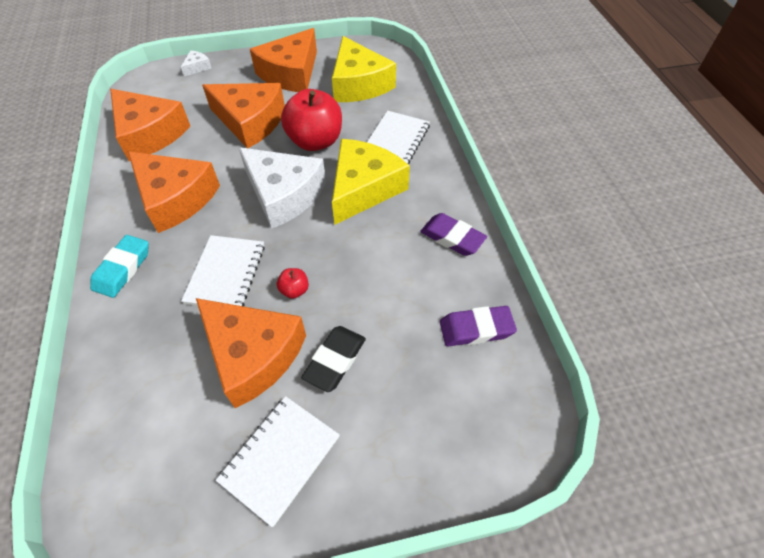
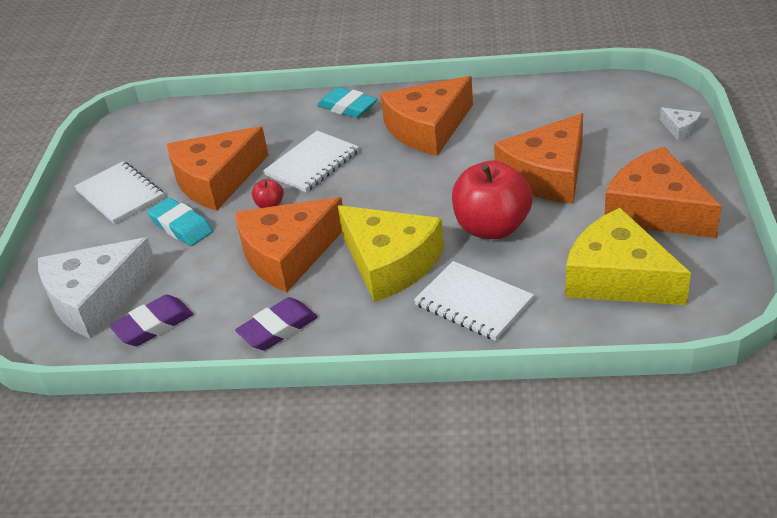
camera: 110 degrees right, 15 degrees down
orange cheese [110,89,190,161] -> orange cheese moved to [235,197,343,292]
white notebook [181,235,265,306] -> white notebook turned 75 degrees counterclockwise [263,131,359,192]
white cheese [239,147,326,229] -> white cheese moved to [38,238,157,339]
black eraser [301,326,366,392] -> turquoise eraser [147,198,213,246]
yellow cheese [332,36,396,102] -> yellow cheese turned 45 degrees clockwise [566,208,691,305]
purple eraser [440,306,517,346] -> purple eraser turned 45 degrees clockwise [109,295,193,346]

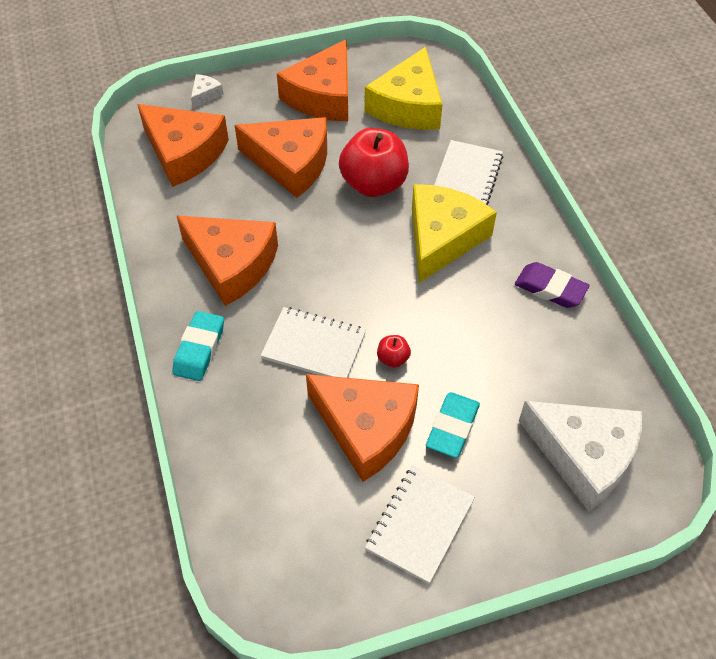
camera: 115 degrees left, 15 degrees up
purple eraser [109,295,193,346] -> none
orange cheese [235,197,343,292] -> orange cheese moved to [137,104,229,187]

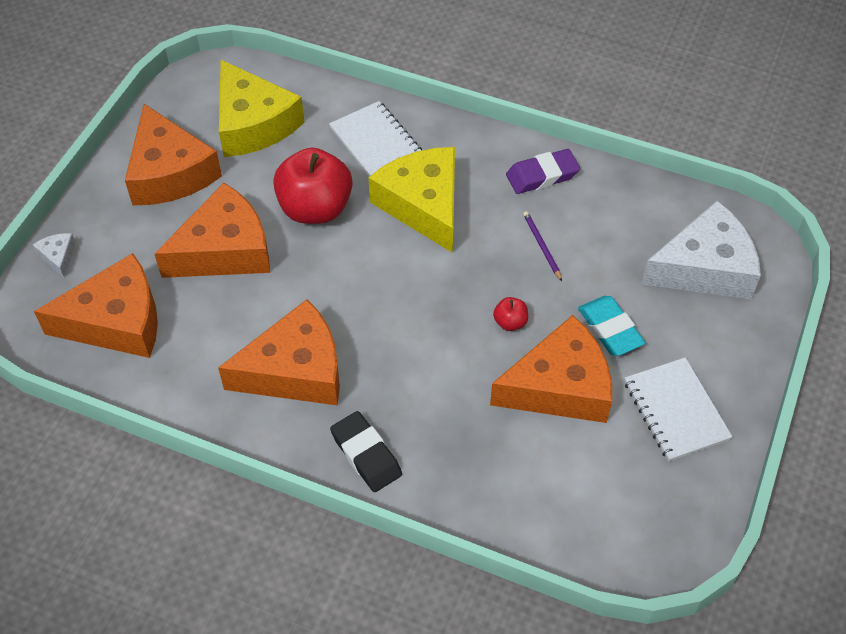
camera: 50 degrees left, 0 degrees up
turquoise eraser [172,311,224,381] -> black eraser [330,411,402,492]
white notebook [261,307,366,378] -> none
none -> purple pencil [523,211,562,281]

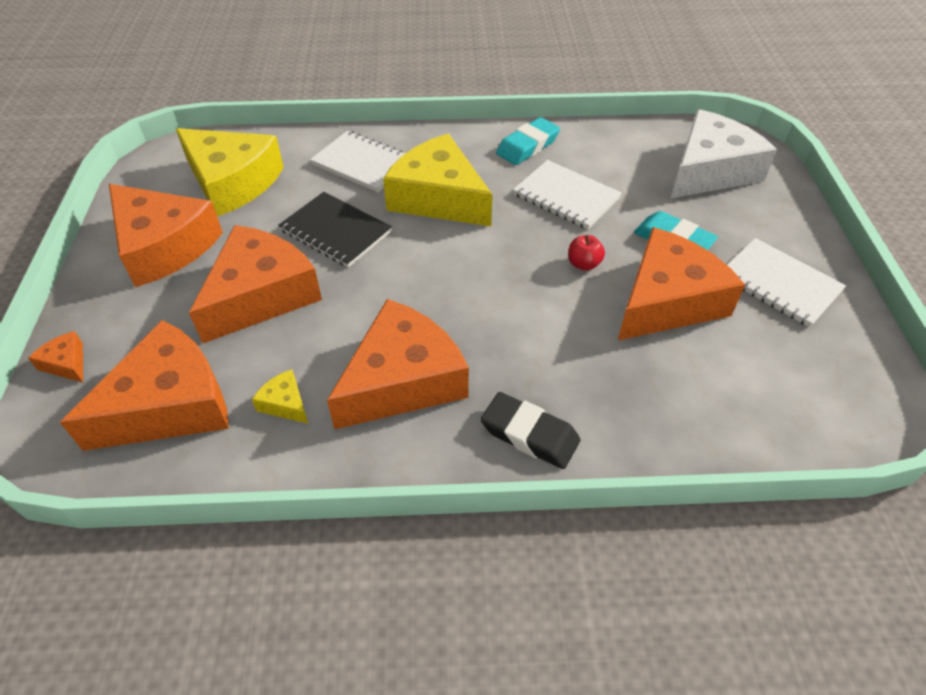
camera: 25 degrees left, 5 degrees down
white cheese [33,233,76,277] -> orange cheese [28,331,83,382]
red apple [273,147,352,224] -> black notebook [278,192,392,267]
purple eraser [506,149,580,194] -> turquoise eraser [496,117,560,165]
purple pencil [523,211,562,281] -> white notebook [513,160,622,229]
none -> yellow cheese [252,369,308,423]

